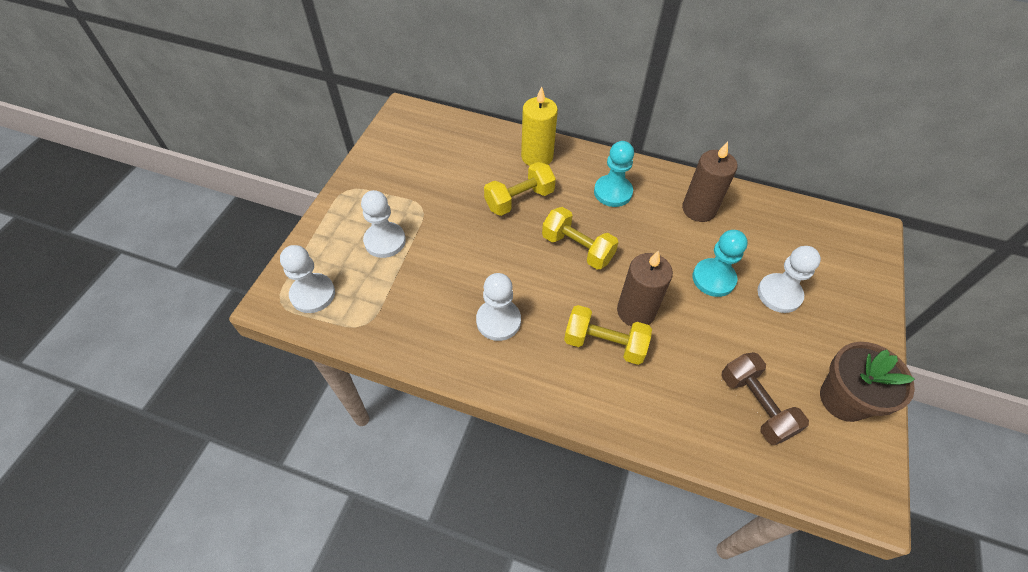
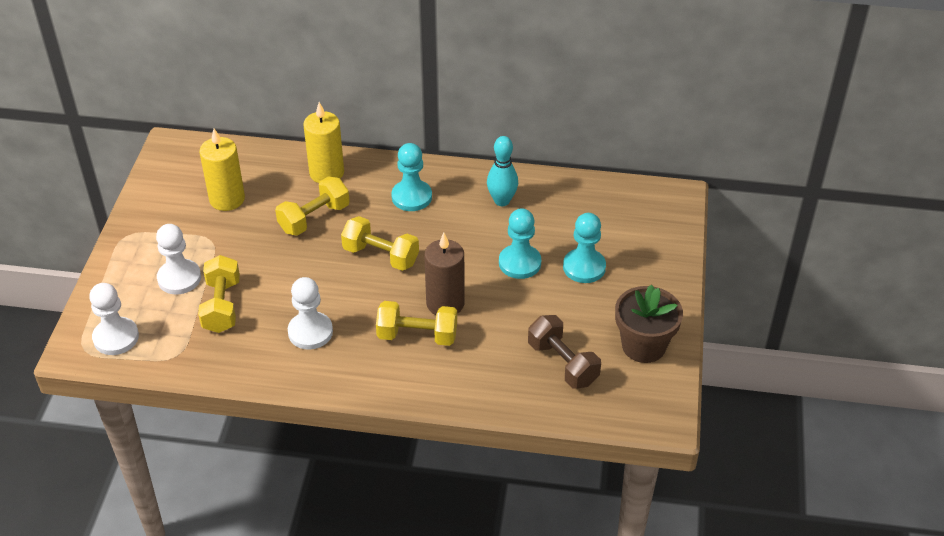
camera: 10 degrees left, 10 degrees down
brown candle [682,142,737,222] -> turquoise bowling pin [487,136,518,206]
white pawn [757,246,821,313] -> turquoise pawn [563,213,606,283]
none -> yellow dumbbell [198,255,240,333]
none -> yellow candle [199,128,245,211]

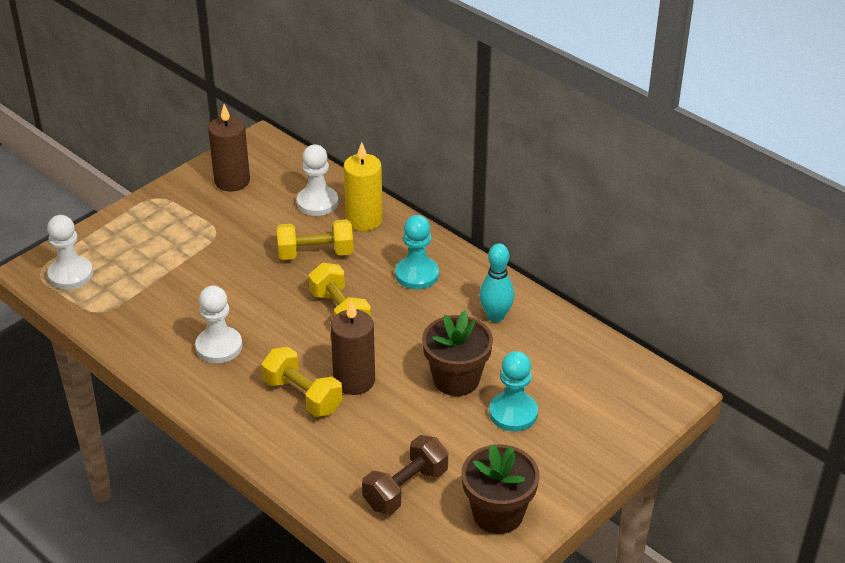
camera: 35 degrees right, 5 degrees down
white pawn [156,224,201,295] -> white pawn moved to [297,144,338,216]
yellow dumbbell [198,255,240,333] -> none
yellow candle [199,128,245,211] -> none
turquoise pawn [499,209,541,279] -> brown flower pot [422,311,493,396]
brown dumbbell [528,315,601,389] -> brown dumbbell turned 45 degrees clockwise [362,435,448,514]
none -> brown candle [208,104,250,191]

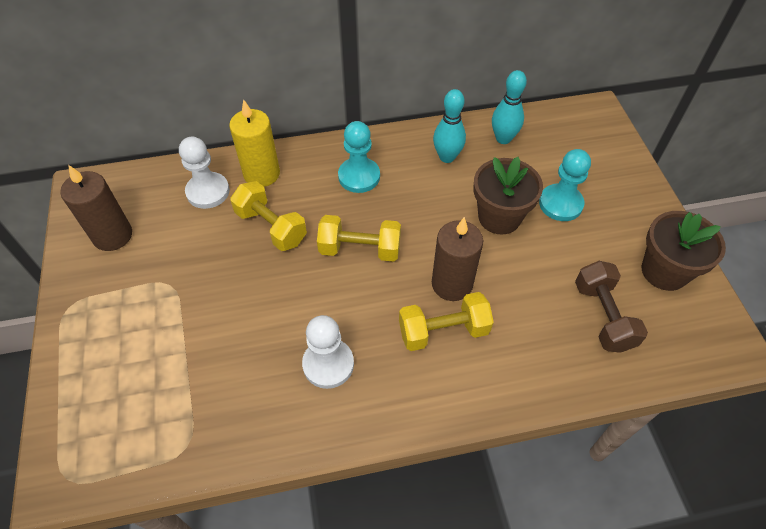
camera: 55 degrees left, 15 degrees up
white pawn [47,215,93,289] -> none
yellow dumbbell [277,219,354,260] -> yellow dumbbell turned 75 degrees counterclockwise [230,181,307,251]
none -> turquoise bowling pin [492,70,527,144]

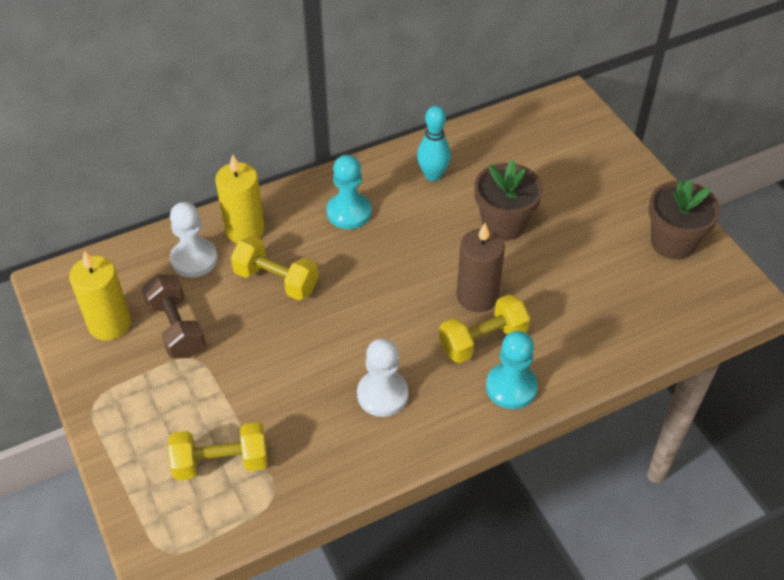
camera: 15 degrees left, 5 degrees down
brown candle [60,165,132,251] -> yellow candle [69,251,131,341]
yellow dumbbell [317,215,401,262] -> yellow dumbbell moved to [168,422,267,481]
turquoise bowling pin [492,70,527,144] -> none
turquoise pawn [539,149,591,221] -> turquoise pawn moved to [486,331,538,409]
brown dumbbell [575,261,648,353] -> brown dumbbell moved to [142,275,205,358]

